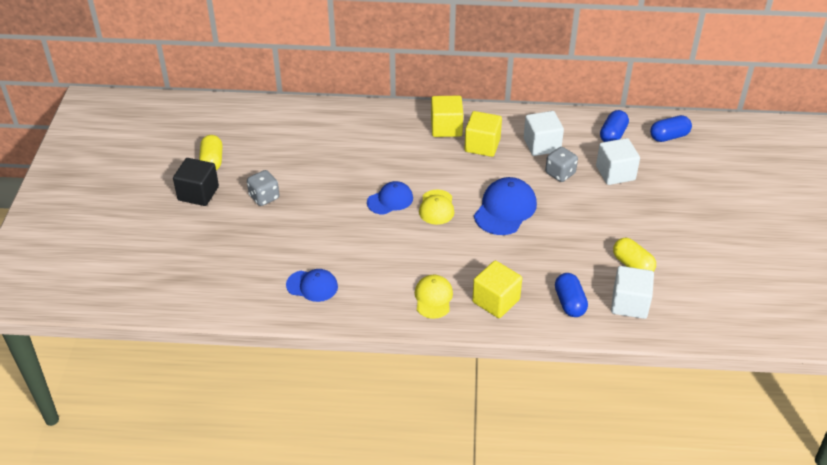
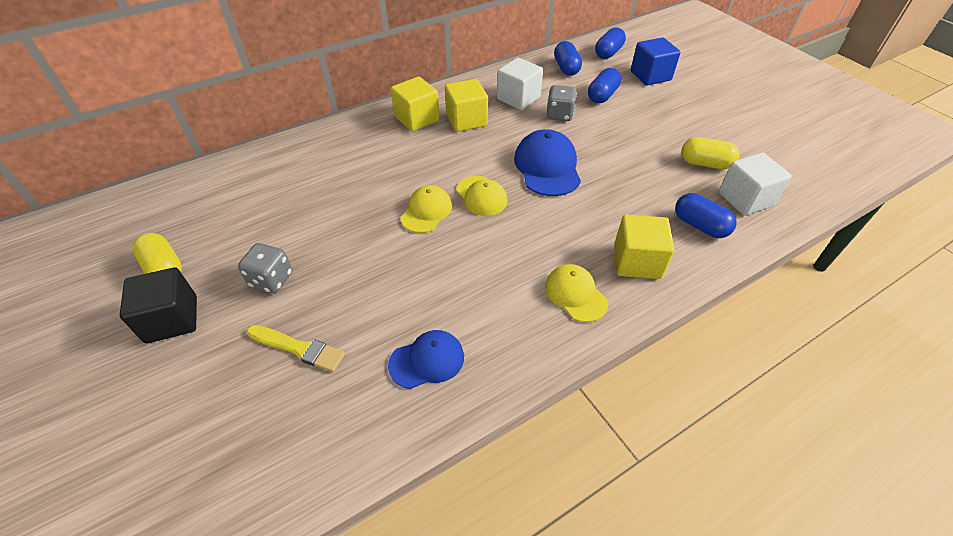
camera: 35 degrees left, 5 degrees up
blue cap [367,181,413,215] -> yellow cap [401,185,452,233]
white cube [596,138,640,185] -> blue capsule [588,68,621,103]
none -> yellow brush [247,325,345,372]
none -> blue cube [631,37,680,85]

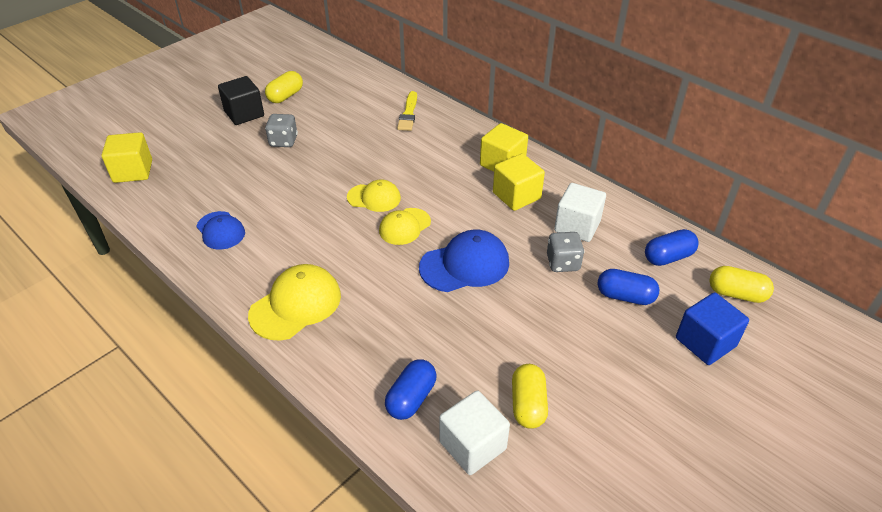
camera: 75 degrees right, 5 degrees down
yellow brush [247,325,345,372] -> yellow brush moved to [397,91,417,131]
yellow cap [545,264,608,322] -> yellow cap [248,264,341,340], size x1.55
blue capsule [595,27,626,59] -> yellow capsule [709,266,774,303]
yellow cube [614,215,674,279] -> yellow cube moved to [102,132,152,183]

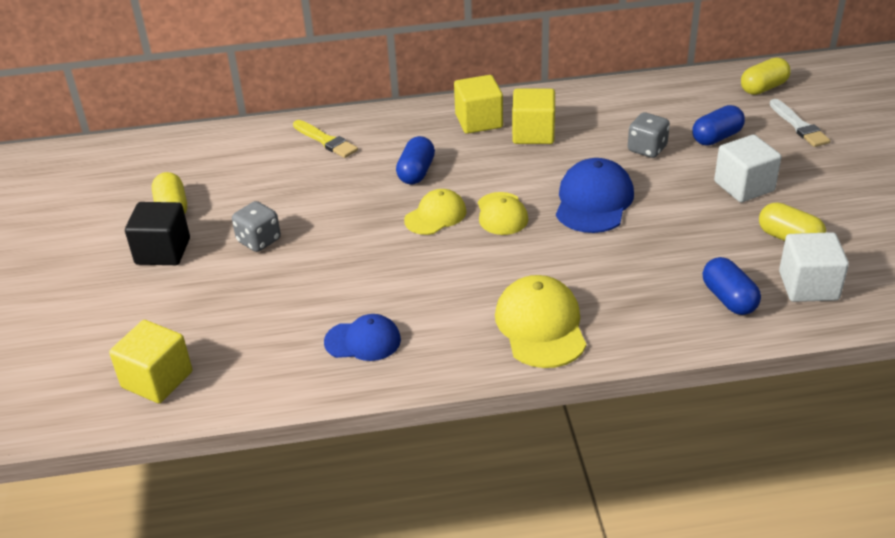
camera: 50 degrees left, 5 degrees down
white cube [554,183,606,242] -> white cube moved to [714,135,782,202]
blue capsule [645,229,699,266] -> blue capsule moved to [396,136,435,184]
blue cube [676,293,749,365] -> white brush [769,99,830,147]

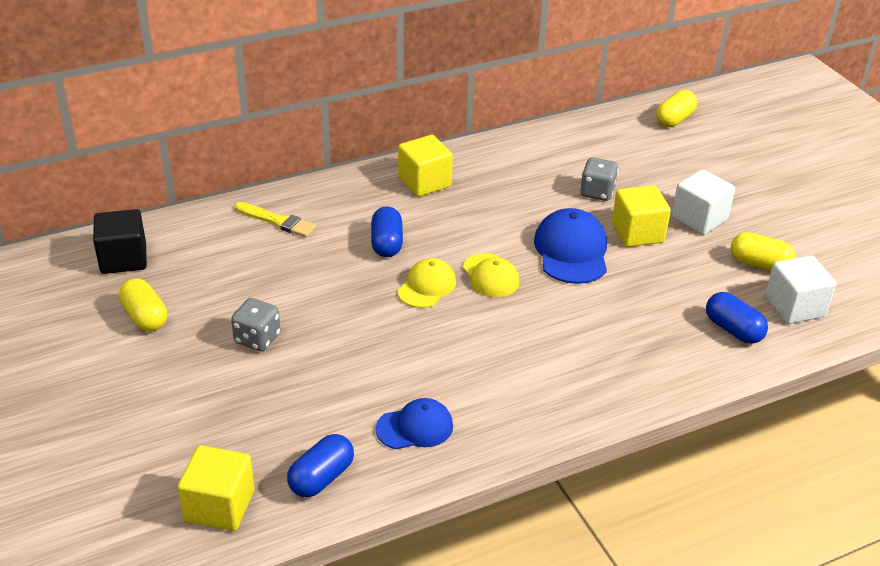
camera: 20 degrees left, 0 degrees up
black cube [125,202,190,265] -> black cube moved to [93,209,147,274]
yellow cap [495,275,586,368] -> none
yellow cube [512,88,555,144] -> yellow cube moved to [612,185,671,247]
blue capsule [692,105,745,146] -> blue capsule moved to [287,434,354,497]
white brush [769,99,830,147] -> none

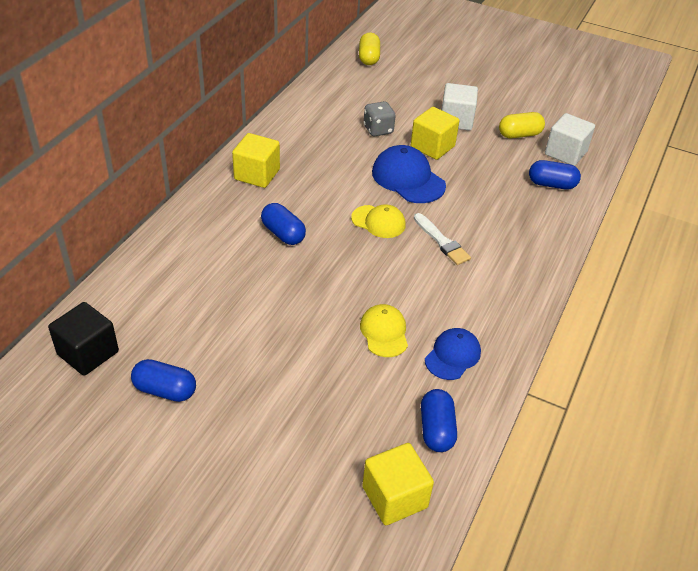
camera: 40 degrees left, 5 degrees up
yellow capsule [119,278,167,332] -> blue capsule [131,359,196,402]
grey dice [231,298,280,351] -> none
yellow brush [235,202,316,237] -> none
yellow cap [398,258,456,308] -> yellow cap moved to [360,304,408,357]
none -> white brush [414,213,471,265]

